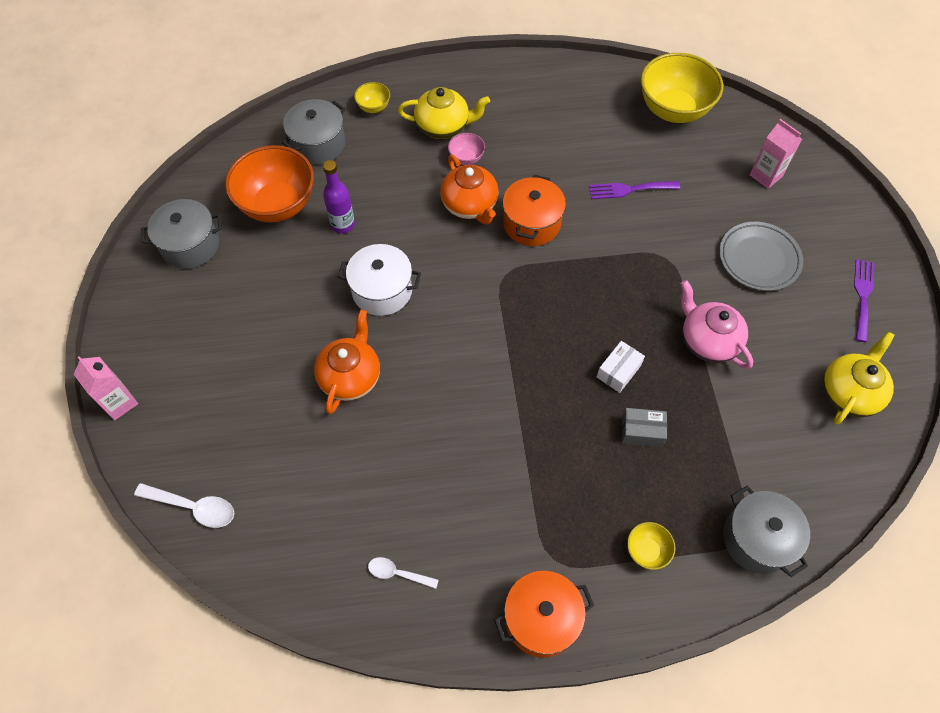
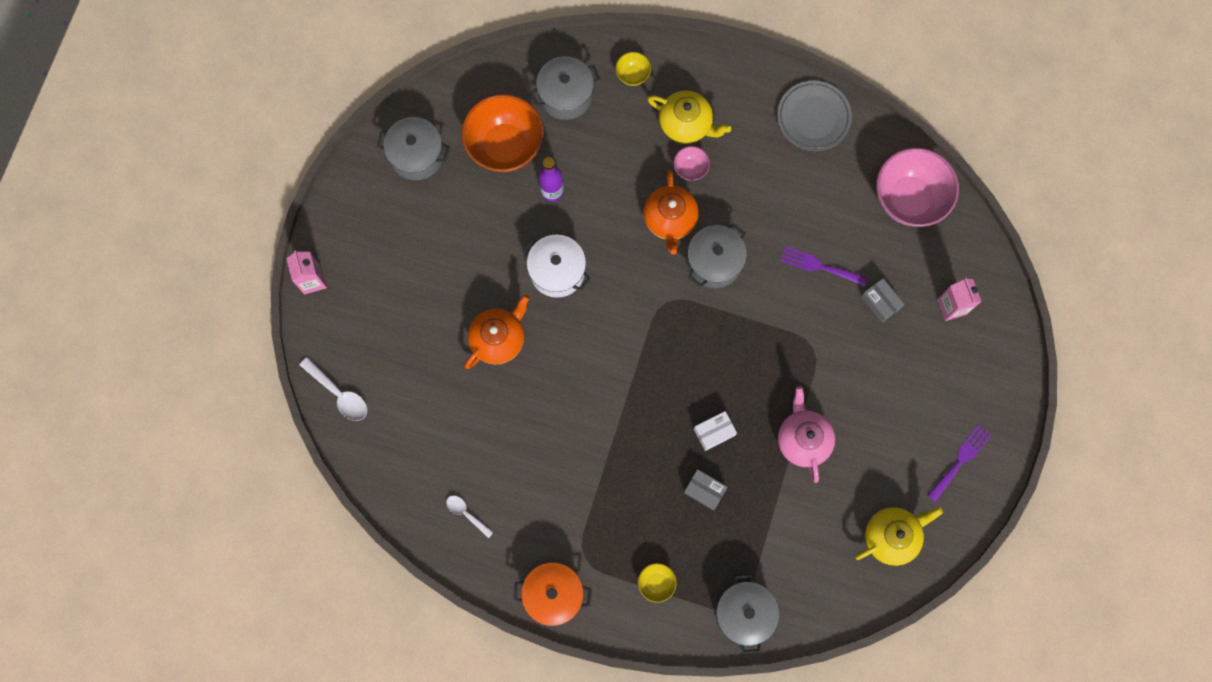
camera: 25 degrees right, 15 degrees up
orange pot [502,175,566,246] -> grey pot [687,223,747,288]
yellow bowl [641,53,724,123] -> pink bowl [876,148,959,227]
grey plate [719,222,803,291] -> grey plate moved to [777,81,852,151]
none -> grey box [861,278,904,323]

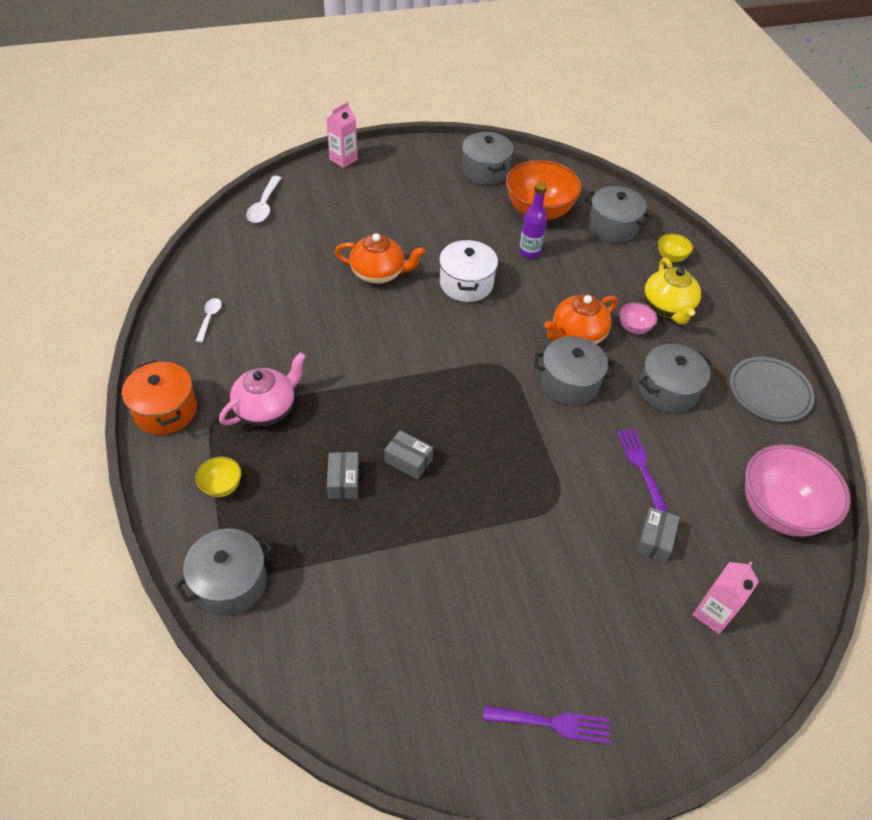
camera: 55 degrees right, 25 degrees down
white box [694,411,737,451] -> grey box [384,430,433,480]
pink teapot [778,386,835,483] -> pink teapot moved to [219,352,306,426]
yellow teapot [855,507,943,566] -> none
none -> grey pot [639,344,712,413]

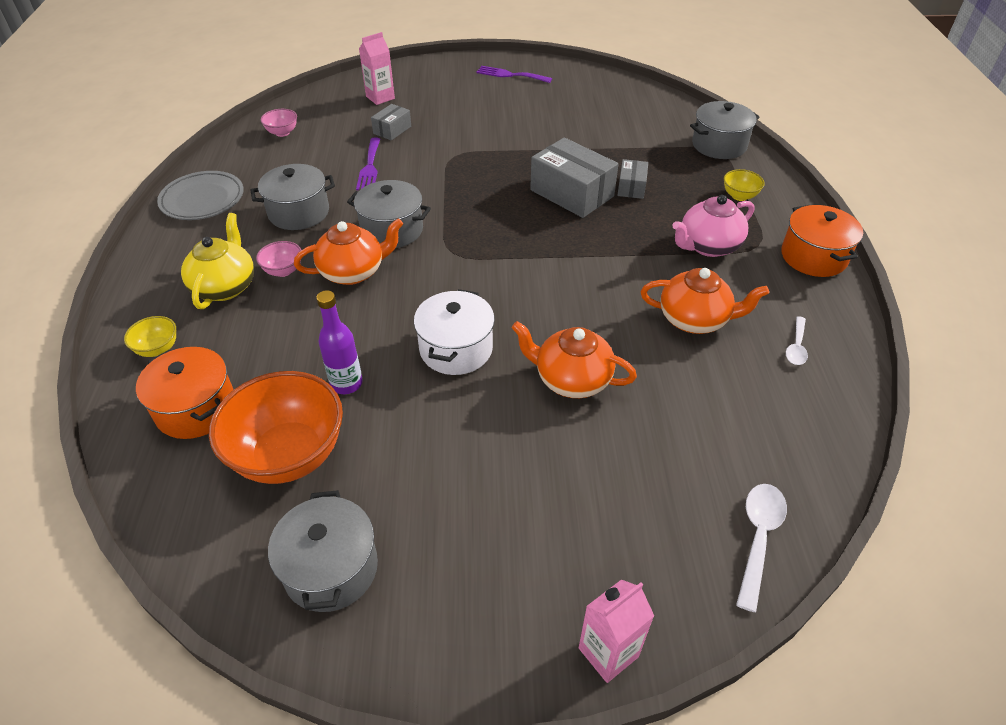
camera: 165 degrees left, 5 degrees down
grey box [384,430,433,480] -> grey box [530,137,618,218], size x1.91
grey pot [585,186,652,243] -> orange pot [136,347,234,439]
pink bowl [745,444,851,537] -> pink bowl [261,109,297,137], size x0.45
none -> orange teapot [641,268,769,334]

